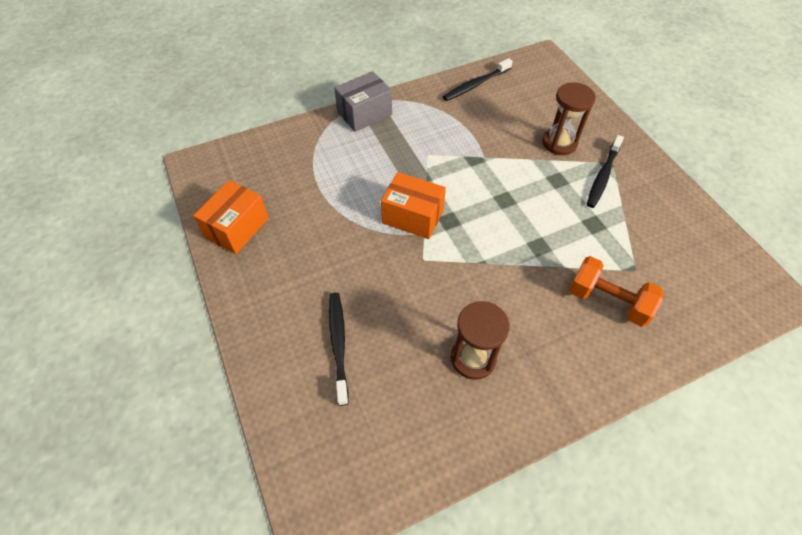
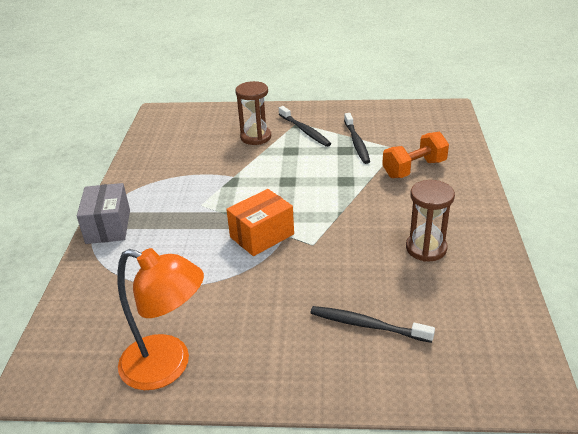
camera: 60 degrees left, 20 degrees down
orange box [193,180,269,254] -> orange lamp [117,248,204,390]
black toothbrush [443,58,513,101] -> black toothbrush moved to [344,113,370,164]

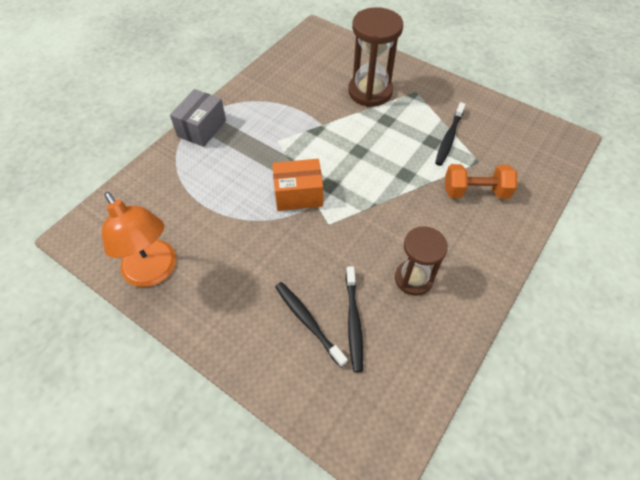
camera: 30 degrees right, 20 degrees up
brown hourglass [235,81,271,145] -> brown hourglass [348,7,403,107], size x1.52
black toothbrush [279,106,331,147] -> black toothbrush moved to [346,266,363,372]

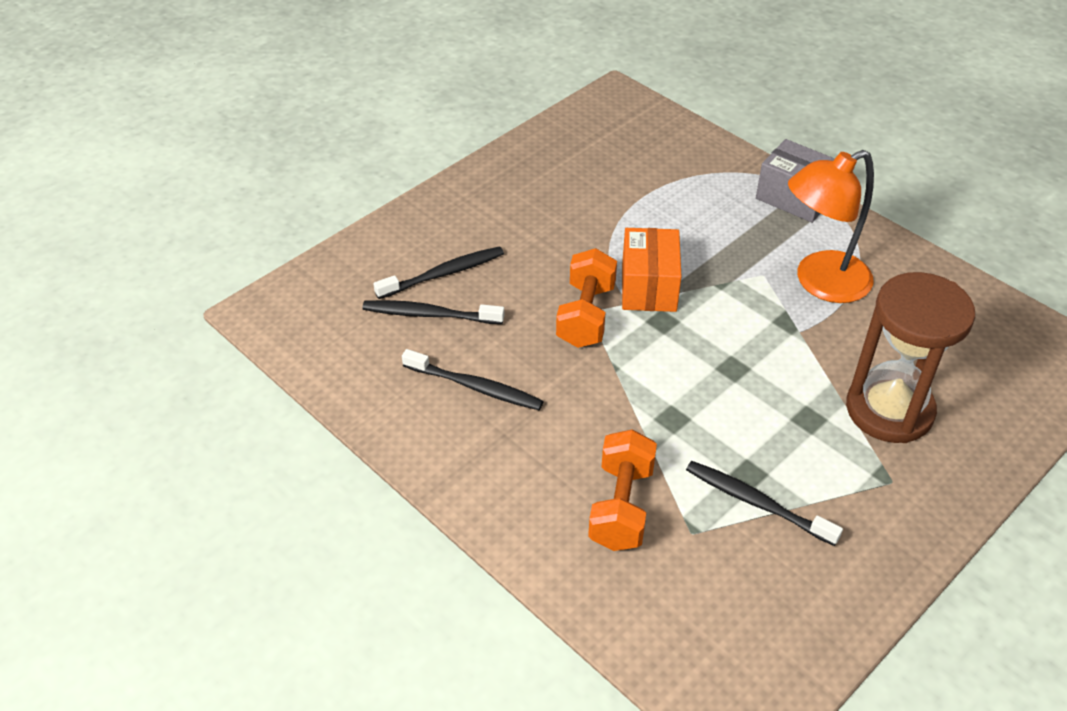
camera: 100 degrees right, 10 degrees down
orange lamp [102,192,176,287] -> orange lamp moved to [788,150,874,303]
brown hourglass [395,226,448,296] -> black toothbrush [402,349,544,410]
none -> orange dumbbell [556,248,617,348]

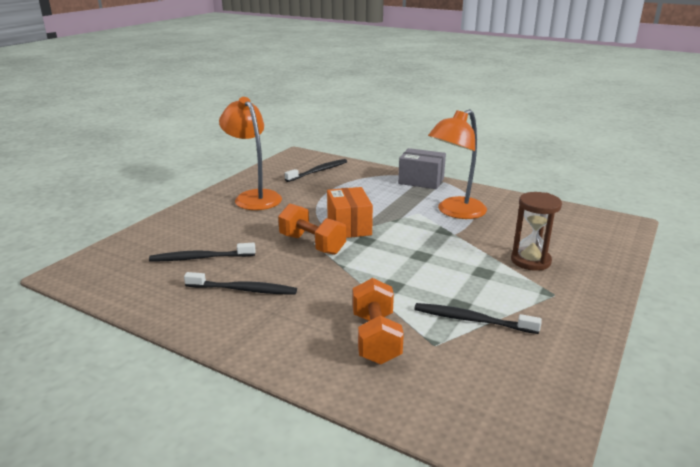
camera: 15 degrees left, 20 degrees down
black toothbrush [373,246,504,299] -> black toothbrush moved to [285,159,347,182]
orange dumbbell [556,248,617,348] -> orange dumbbell turned 45 degrees counterclockwise [278,203,346,255]
brown hourglass [846,272,975,443] -> brown hourglass [511,192,562,271], size x0.66
none -> orange lamp [219,97,282,210]

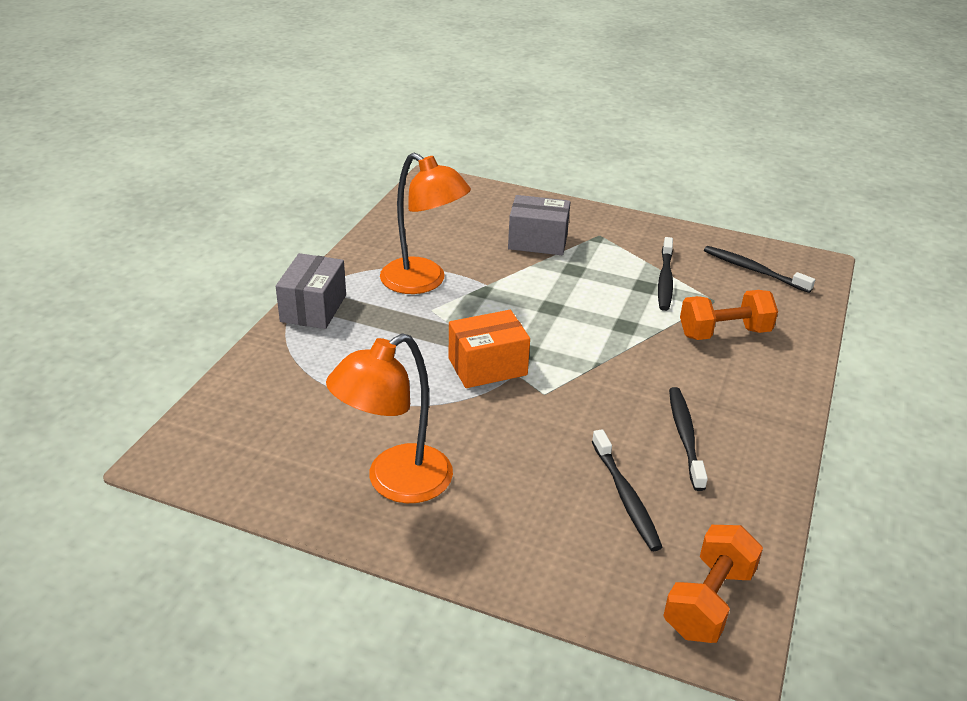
camera: 100 degrees left, 10 degrees up
orange dumbbell [278,203,346,255] -> orange dumbbell moved to [663,525,763,643]
black toothbrush [285,159,347,182] -> black toothbrush moved to [704,246,815,293]
brown hourglass [511,192,562,271] -> grey box [508,195,570,255]

